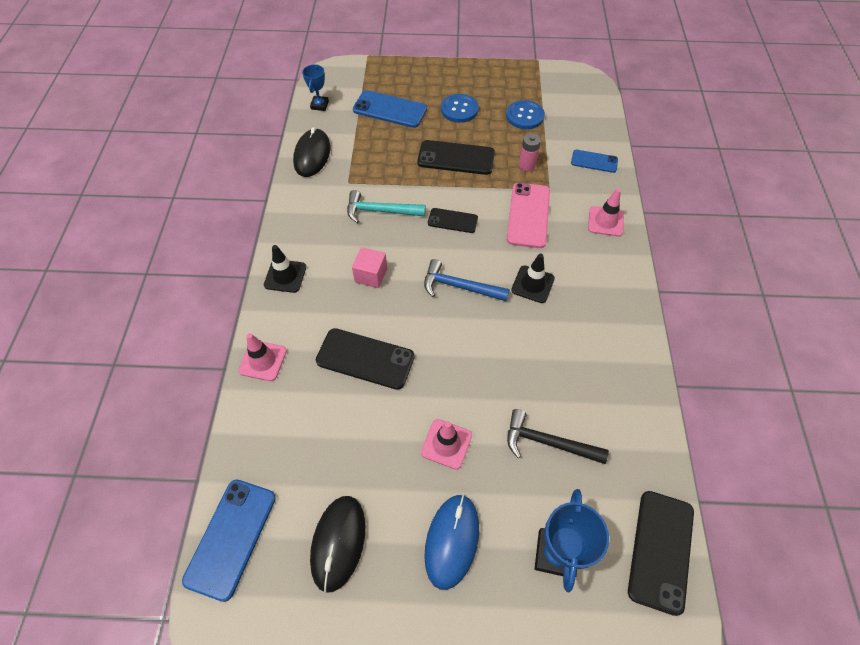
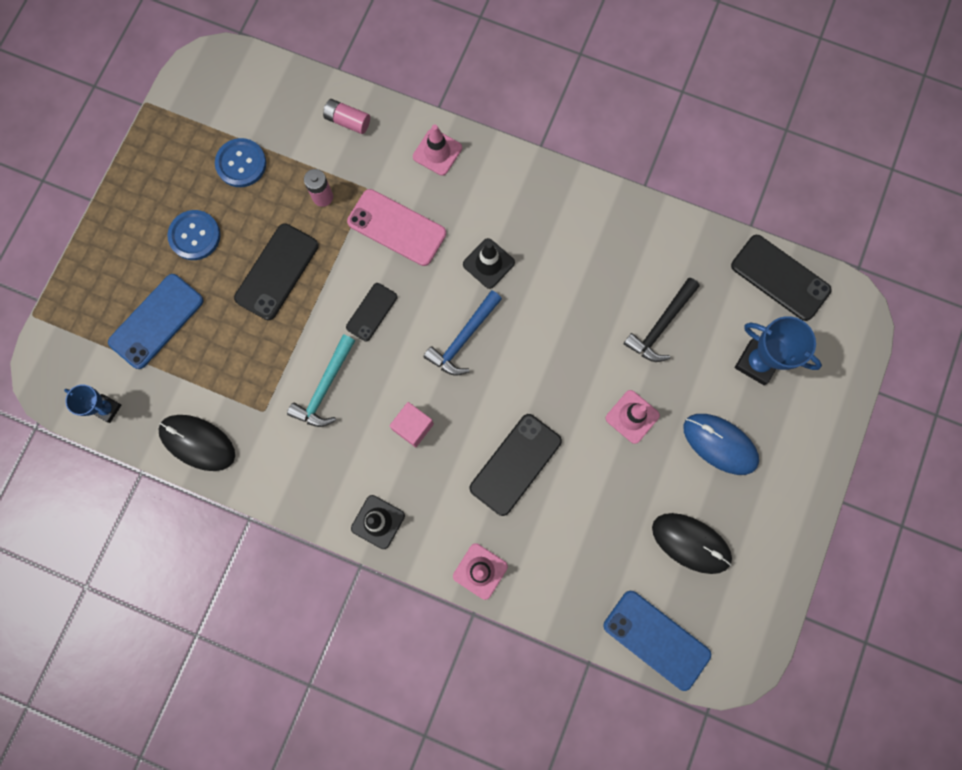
camera: 70 degrees left, 20 degrees up
blue phone [571,150,618,173] -> pink battery [323,99,370,134]

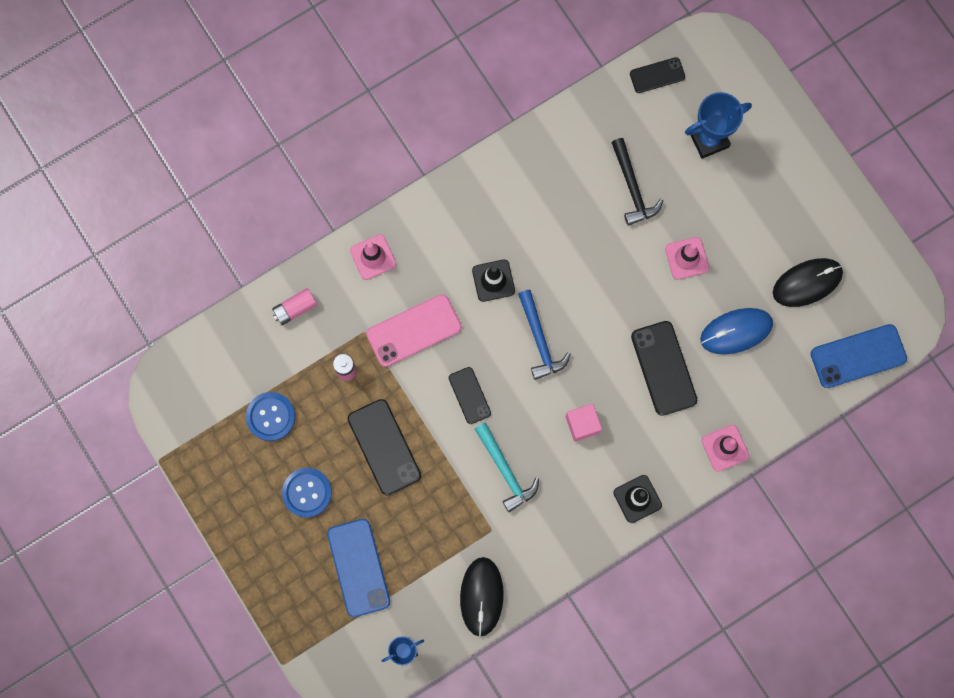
camera: 55 degrees left, 0 degrees up
black mouse [159,415,235,471] -> black mouse turned 60 degrees counterclockwise [460,557,504,637]
blue mouse [683,414,759,475] -> blue mouse moved to [700,308,773,354]
black phone [731,235,831,321] -> black phone [630,57,685,93], size x0.60

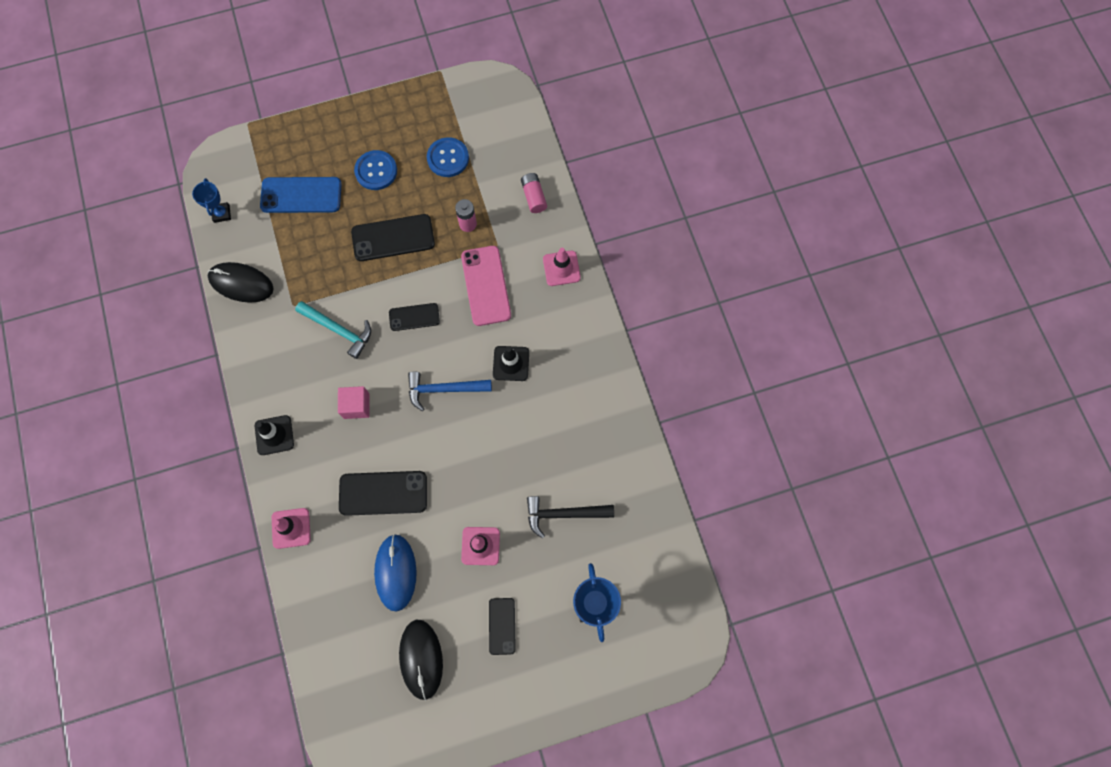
camera: 105 degrees right, 5 degrees down
turquoise hammer [475,423,539,512] -> turquoise hammer turned 135 degrees counterclockwise [295,301,371,359]
black phone [630,57,685,93] -> black phone moved to [489,598,516,655]
blue phone [811,324,907,388] -> none

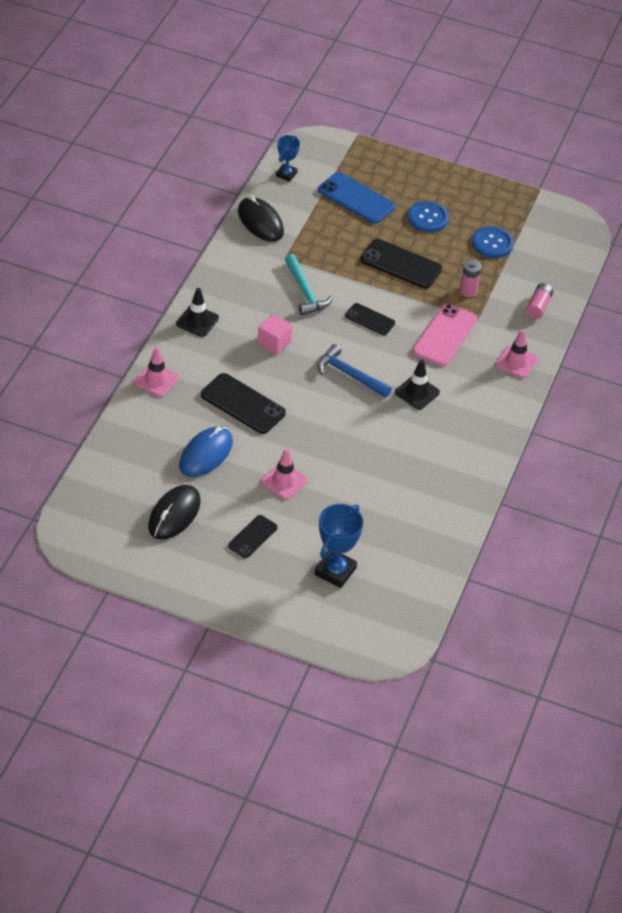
camera: 35 degrees right, 25 degrees down
black hammer [527,496,614,539] -> none

